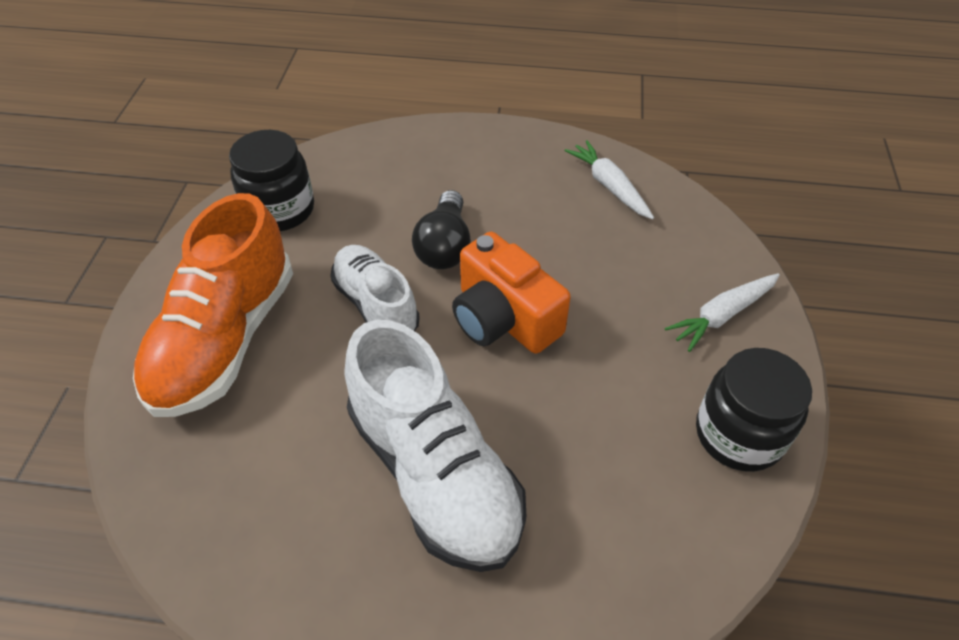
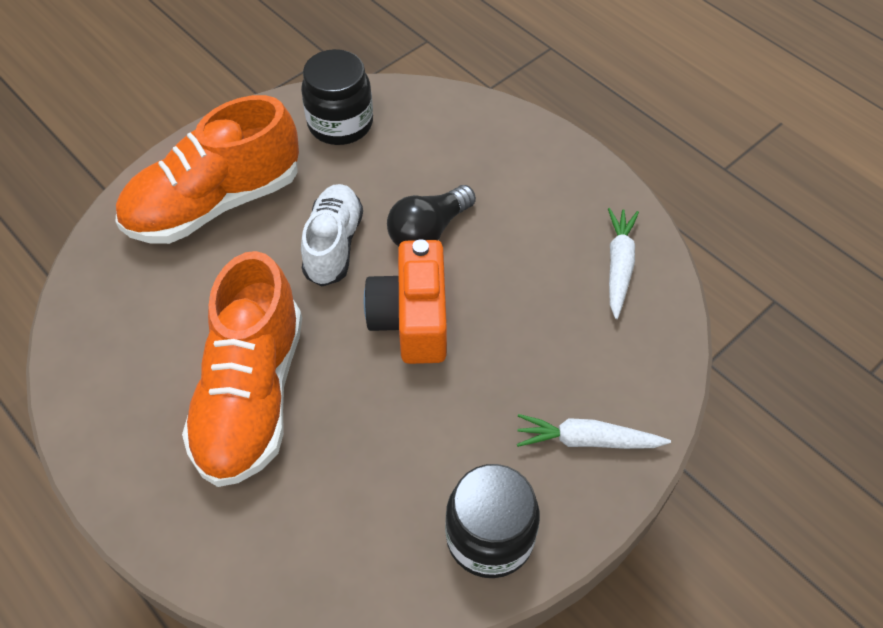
camera: 40 degrees right, 5 degrees up
white shoe [345,320,526,572] -> orange shoe [182,251,302,487]

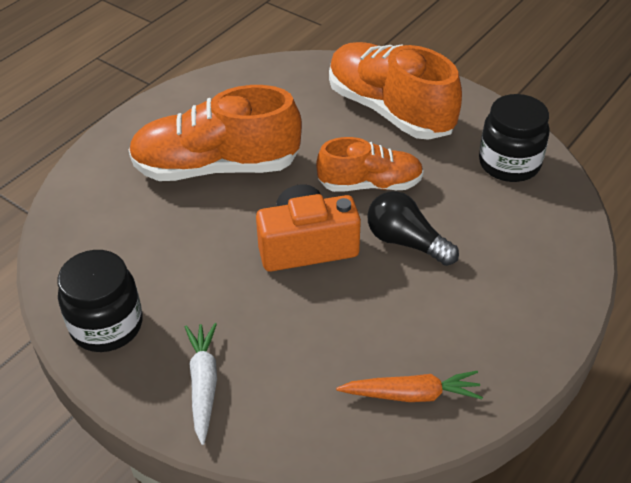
camera: 80 degrees right, 10 degrees down
white shoe [301,184,363,287] -> orange shoe [316,137,424,192]
white carrot [608,208,639,319] -> orange carrot [336,371,483,402]

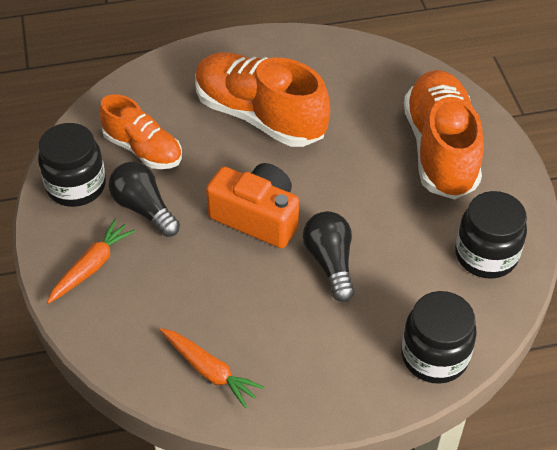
camera: 40 degrees right, 5 degrees up
white carrot [185,323,217,445] -> orange carrot [47,219,135,304]
orange shoe [316,137,424,192] -> orange shoe moved to [99,94,182,169]
none -> black light bulb [109,162,180,237]
none -> black jar [401,291,477,384]

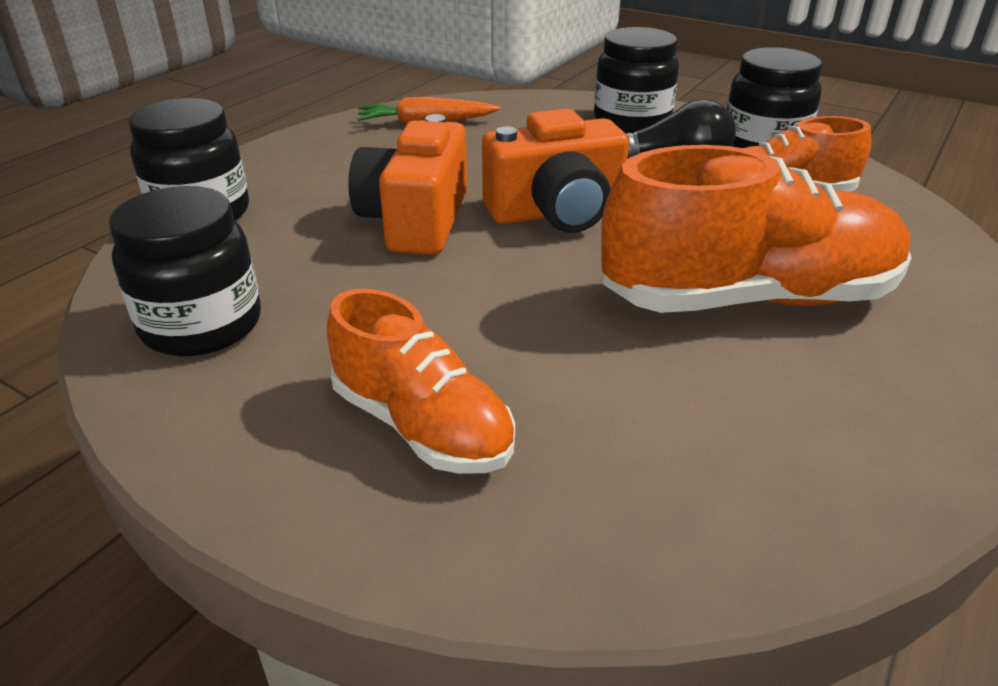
camera: 135 degrees right, 15 degrees down
orange carrot [47,219,135,304] -> black jar [594,27,679,133]
black light bulb [303,211,354,302] -> orange camera [348,114,467,255]
orange shoe [404,70,484,200] -> orange shoe [327,289,515,474], size x0.61

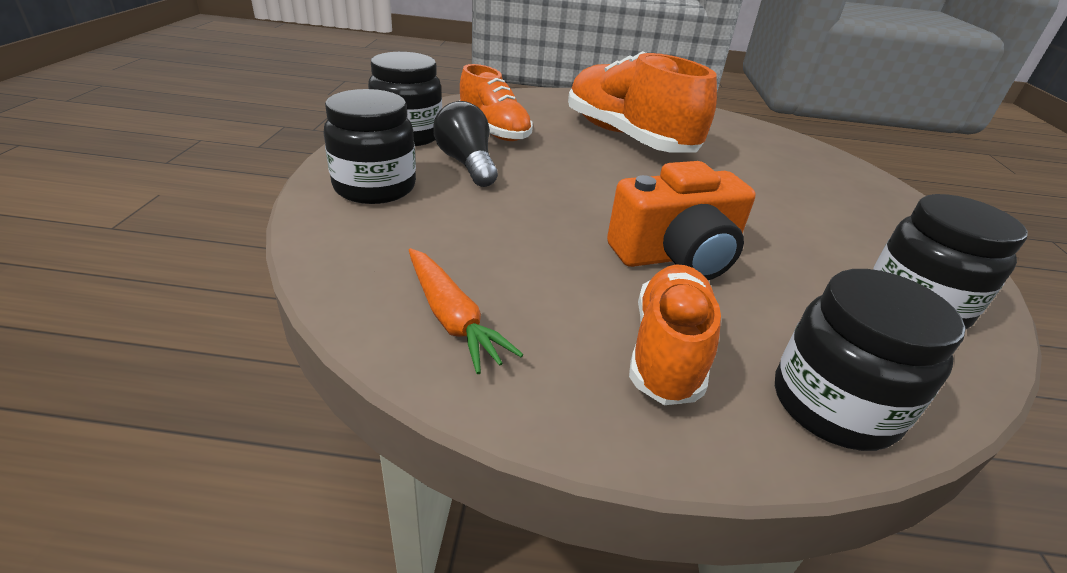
camera: 120 degrees left, 0 degrees up
orange shoe [327,289,515,474] -> orange shoe moved to [629,264,721,405]
orange camera [482,109,629,233] -> none

